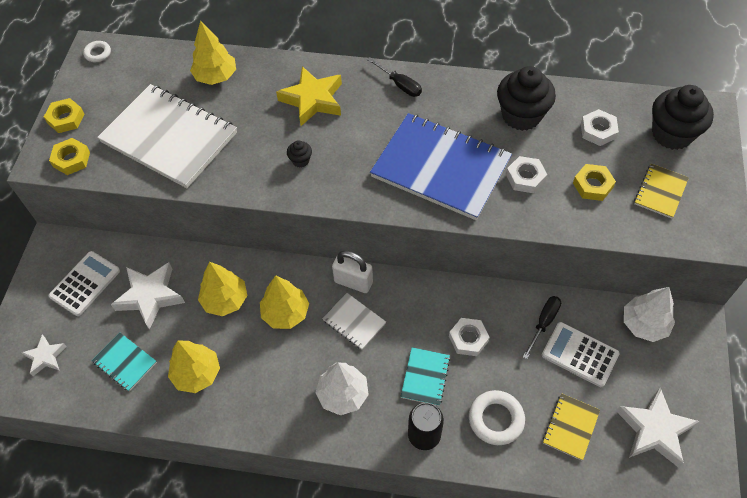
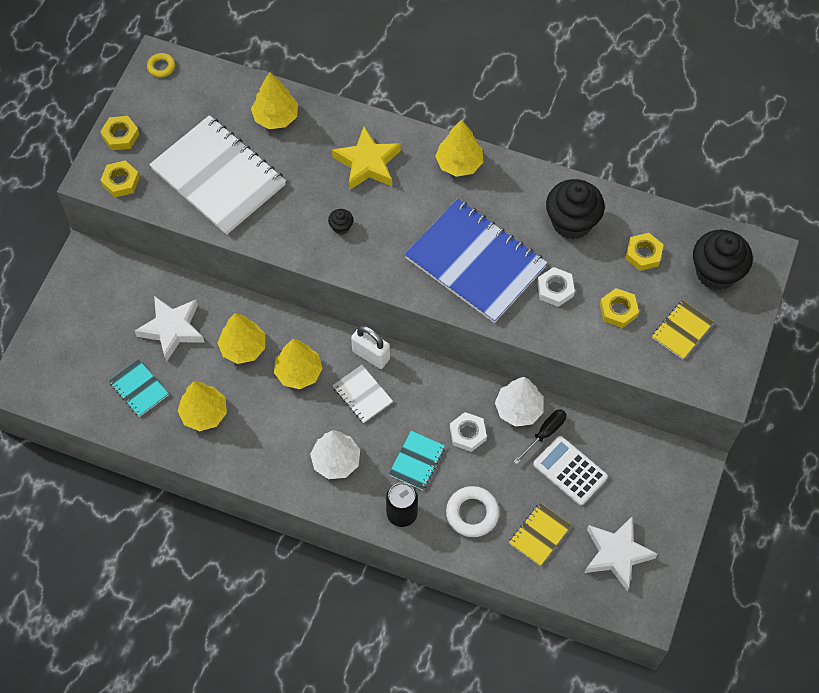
camera: 10 degrees right, 5 degrees up
white star [21,335,67,376] -> none
white calculator [48,251,120,316] -> none
white ring [83,41,111,62] -> yellow ring [147,53,175,77]
black screwdriver [367,57,422,97] -> yellow tree [435,120,483,177]
white nut [581,109,619,146] -> yellow nut [625,233,664,271]
white tree [624,287,675,342] -> white tree moved to [495,377,544,427]

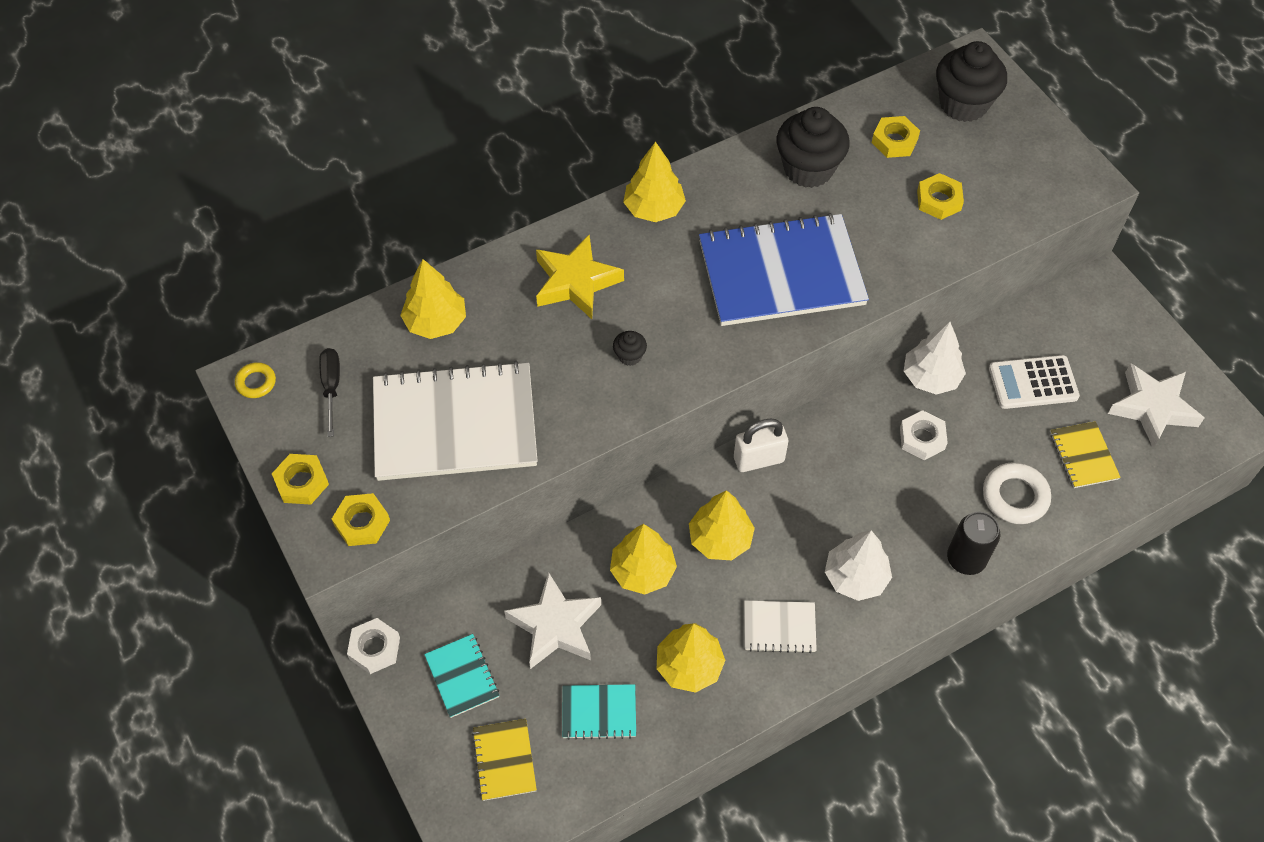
camera: 50 degrees left, 5 degrees down
white notebook [333,365,393,423] -> white notebook moved to [744,600,817,653]
turquoise notebook [389,431,445,490] -> turquoise notebook moved to [424,634,500,718]
black screwdriver [513,409,567,464] -> black screwdriver moved to [319,348,340,437]
white nut [537,267,575,307] -> white nut moved to [347,618,400,674]
yellow notebook [652,300,714,359] -> yellow notebook moved to [472,719,537,801]

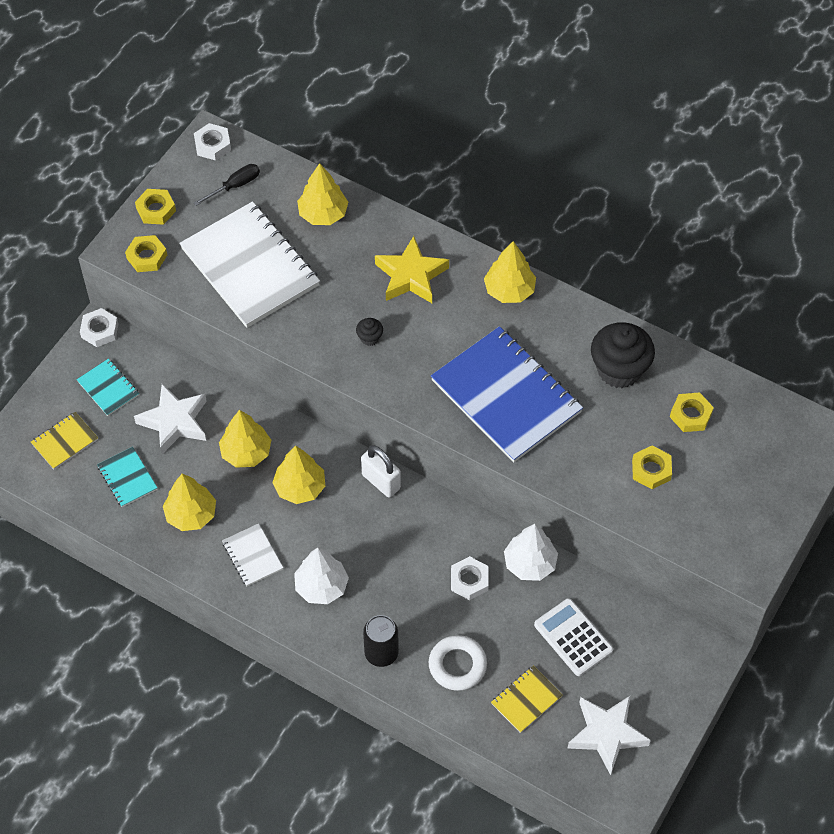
camera: 60 degrees right, 0 degrees up
yellow ring [235,362,276,398] -> white nut [194,123,231,160]
turquoise notebook [424,634,500,718] -> turquoise notebook turned 75 degrees counterclockwise [76,358,139,416]
black cupcake [936,41,1007,122] -> none

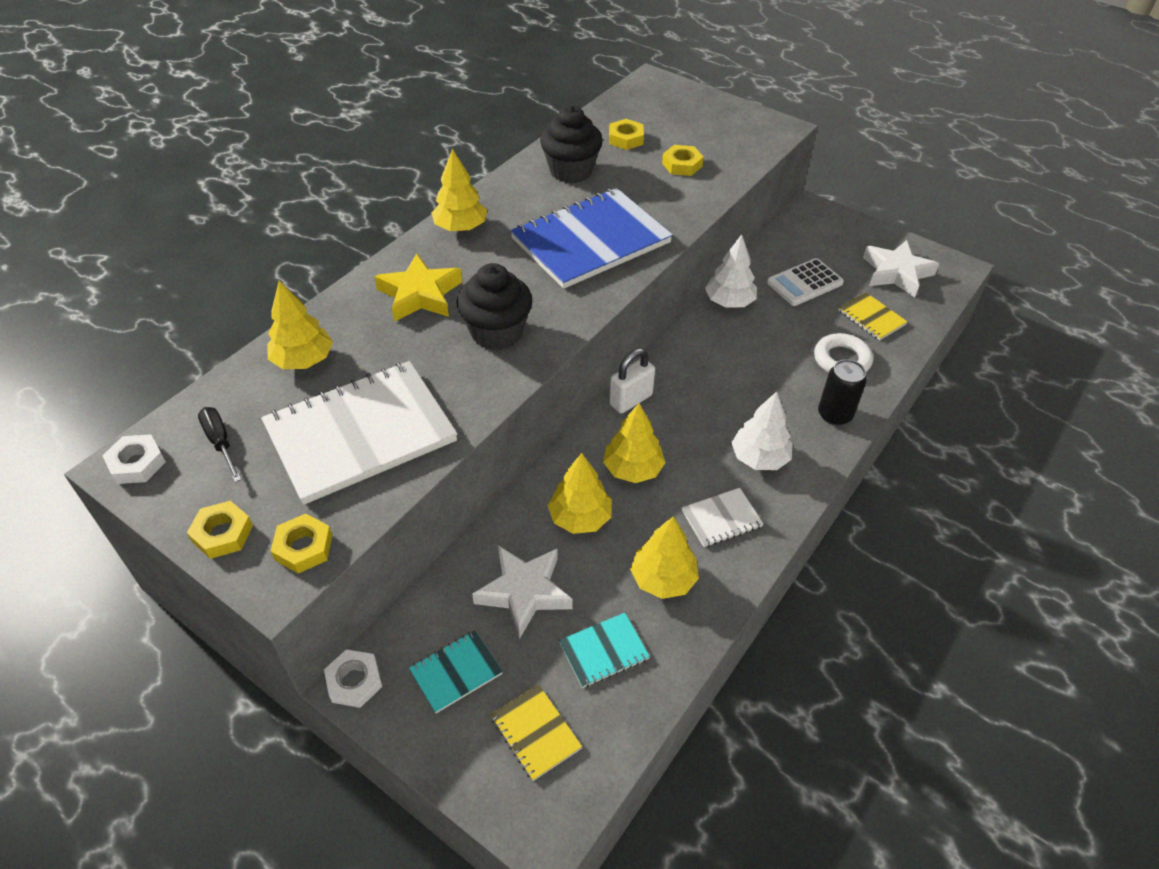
camera: 85 degrees left, 10 degrees down
black cupcake [356,318,383,346] -> black cupcake [457,263,532,350], size x2.30
white nut [451,556,488,600] -> none

